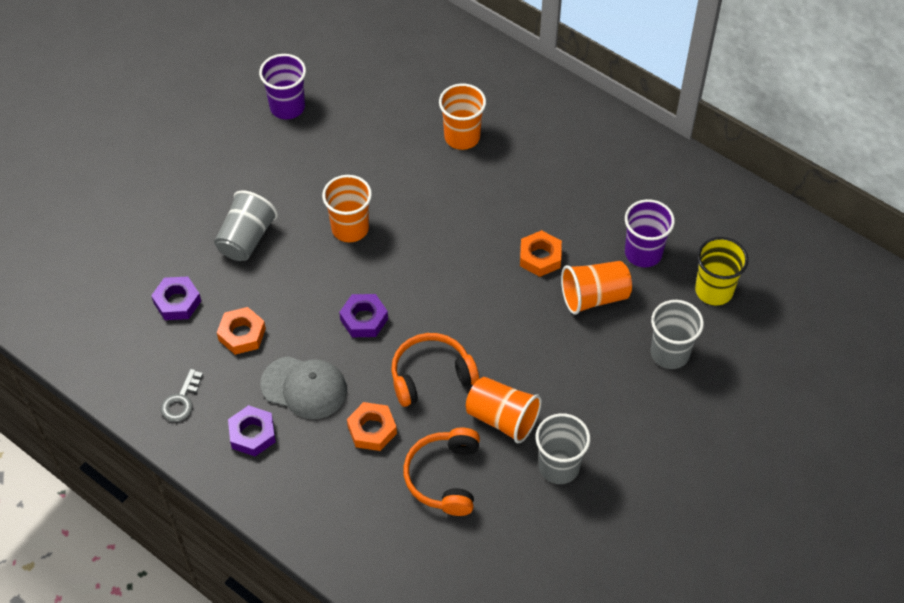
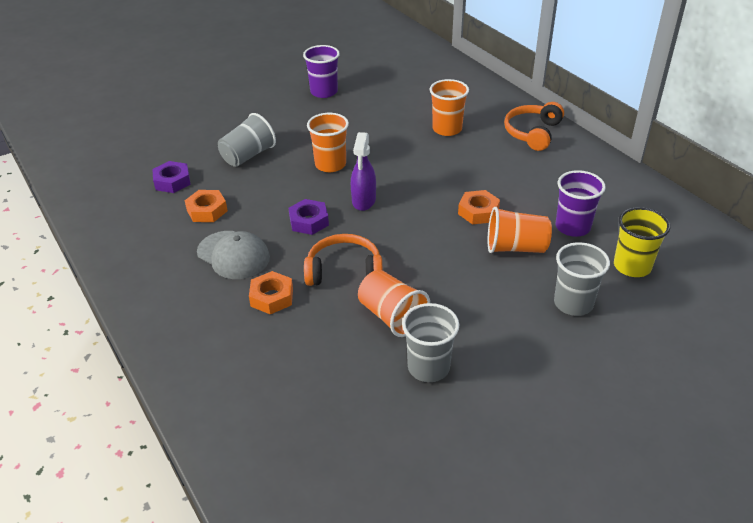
camera: 20 degrees right, 15 degrees down
grey key [161,369,203,422] -> none
purple nut [228,405,276,456] -> none
orange headphones [403,428,480,516] -> orange headphones moved to [504,102,564,151]
none -> purple spray bottle [351,132,376,211]

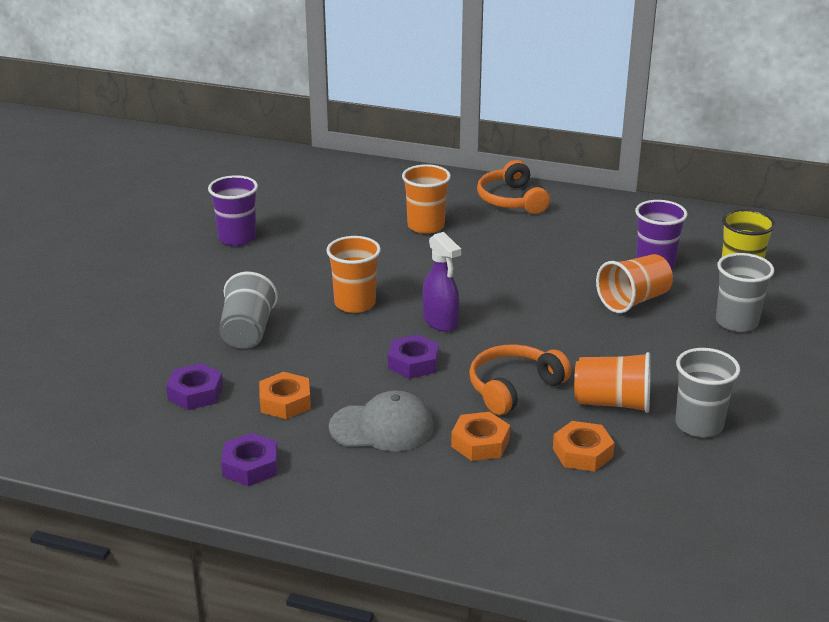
camera: 40 degrees left, 10 degrees down
orange nut [458,190,500,224] -> orange nut moved to [553,421,615,472]
none -> purple nut [221,433,278,486]

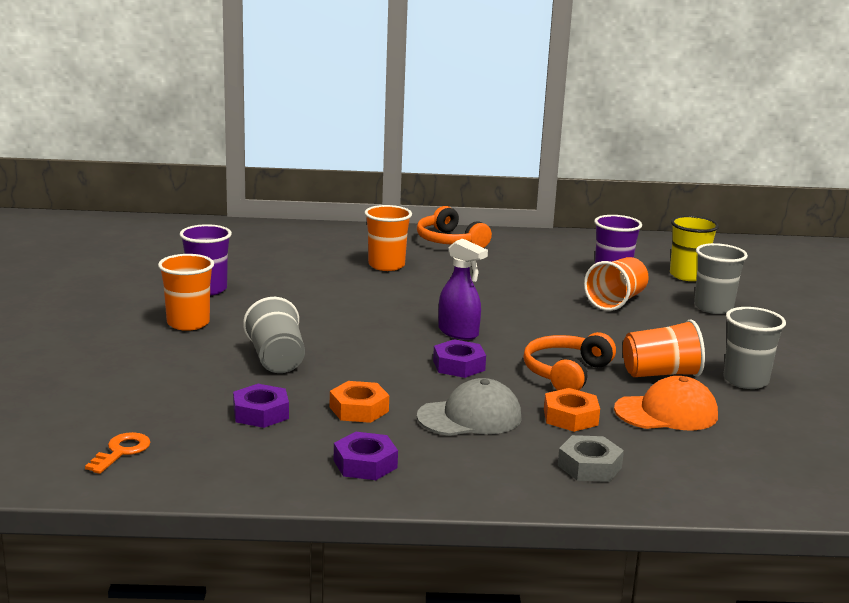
camera: 20 degrees left, 10 degrees down
orange cup [326,236,381,313] -> orange cup moved to [158,254,214,331]
orange nut [553,421,615,472] -> orange cap [614,376,718,430]
none -> orange key [85,432,151,474]
none -> grey nut [558,435,624,482]

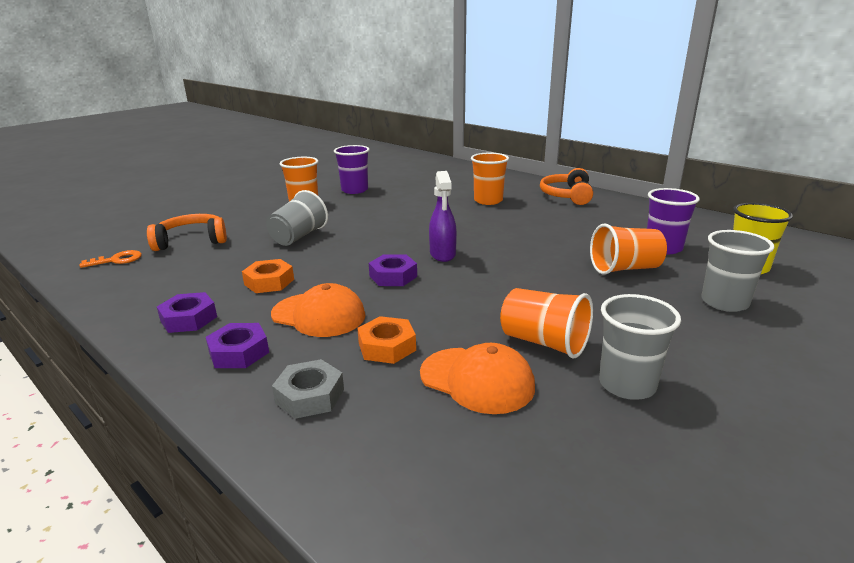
camera: 45 degrees right, 5 degrees up
purple nut [233,384,289,428] -> purple nut moved to [206,323,269,368]
grey cap [417,378,521,436] -> orange cap [271,283,365,337]
orange headphones [523,332,616,390] -> orange headphones moved to [147,214,227,251]

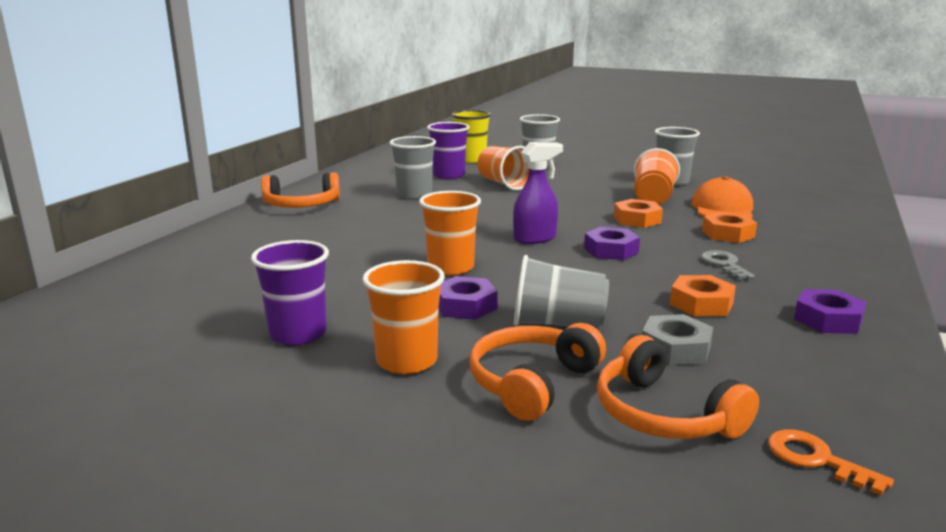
camera: 110 degrees left, 5 degrees down
purple nut [206,323,269,368] -> purple nut moved to [439,276,498,320]
orange cap [271,283,365,337] -> grey key [701,250,755,279]
grey nut [272,359,344,419] -> grey nut moved to [642,314,713,365]
orange cup [471,153,509,205] -> orange cup moved to [419,191,481,275]
none -> grey cup [390,136,436,199]
none -> orange headphones [469,323,606,421]
none -> orange nut [614,199,663,228]

